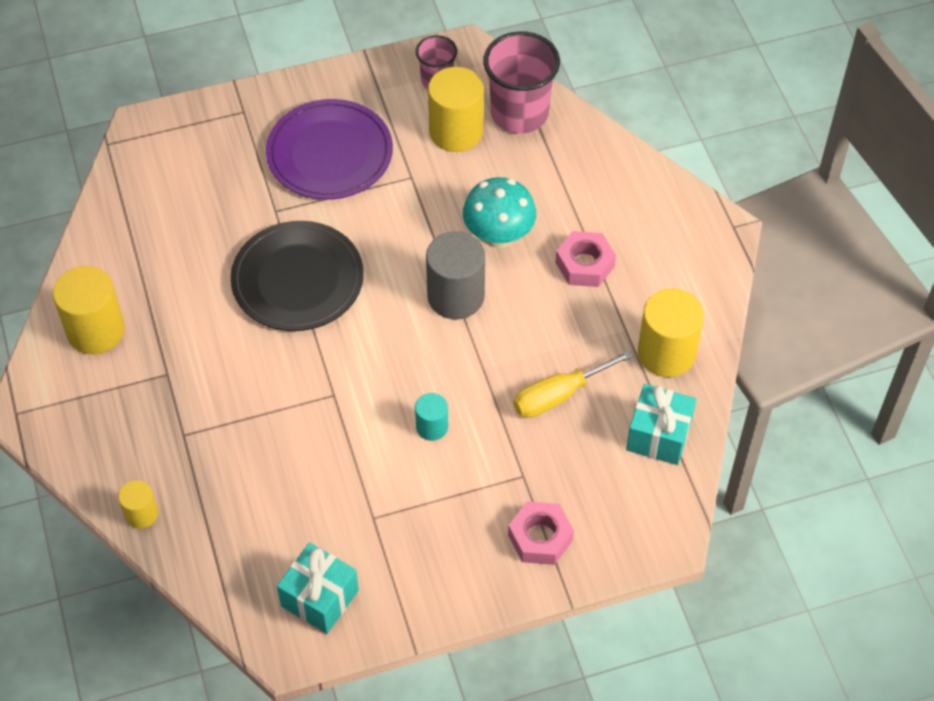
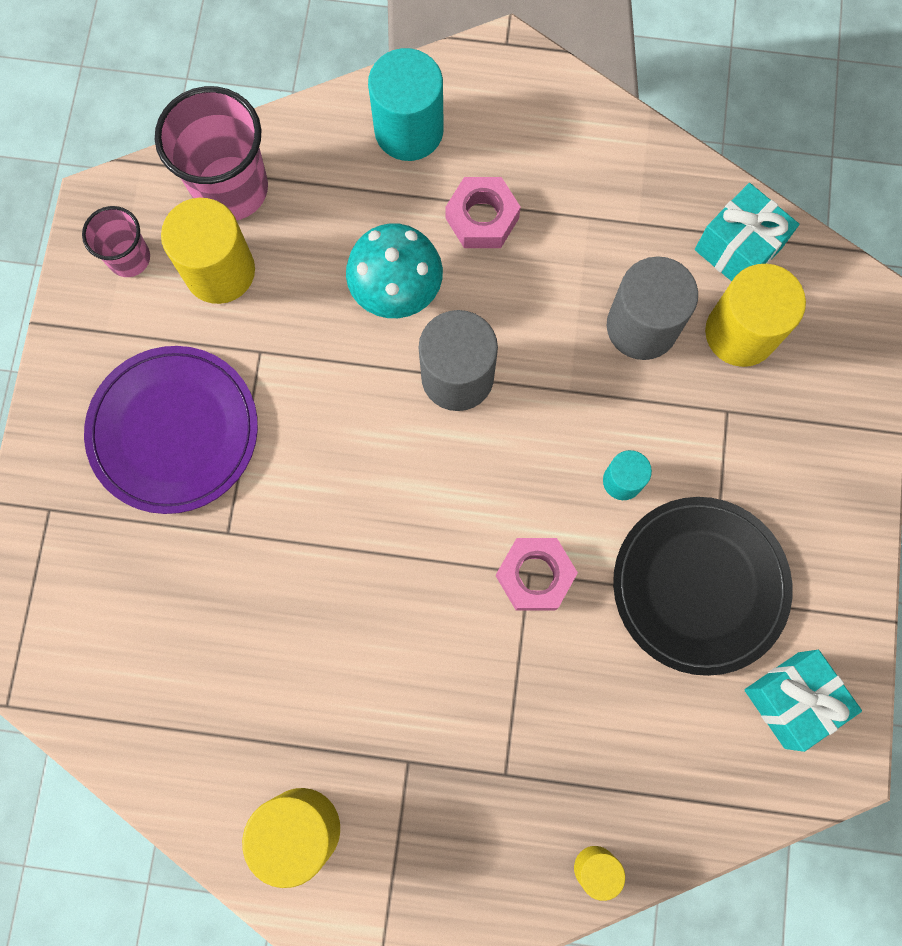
camera: 65 degrees left, 20 degrees up
black plate [230,221,364,331] -> black plate moved to [613,497,792,676]
pink nut [508,501,574,565] -> pink nut moved to [496,538,578,611]
yellow screwdriver [514,350,633,418] -> grey cylinder [607,256,698,360]
yellow cylinder [638,288,704,377] -> yellow cylinder moved to [705,264,806,367]
none -> turquoise cylinder [368,48,444,161]

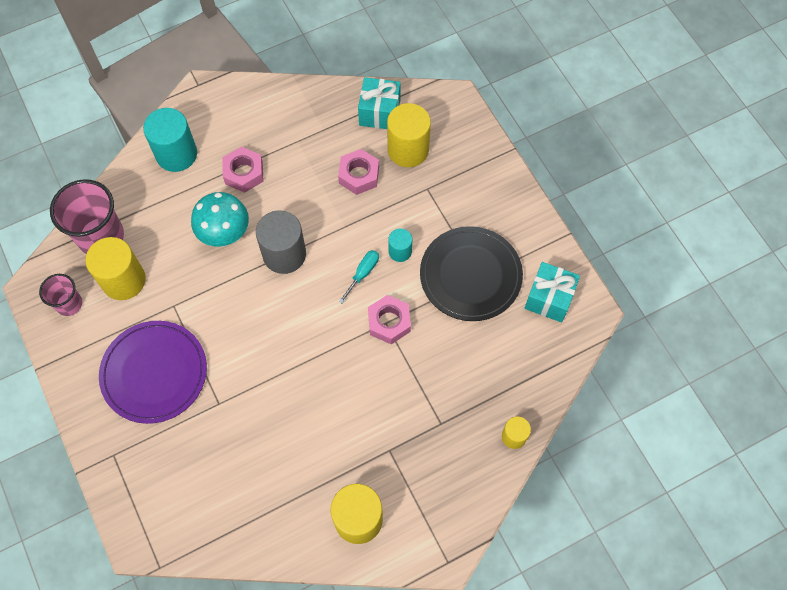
camera: 35 degrees left, 10 degrees down
grey cylinder [607,256,698,360] -> pink nut [338,149,379,195]
none -> turquoise screwdriver [339,250,379,303]

